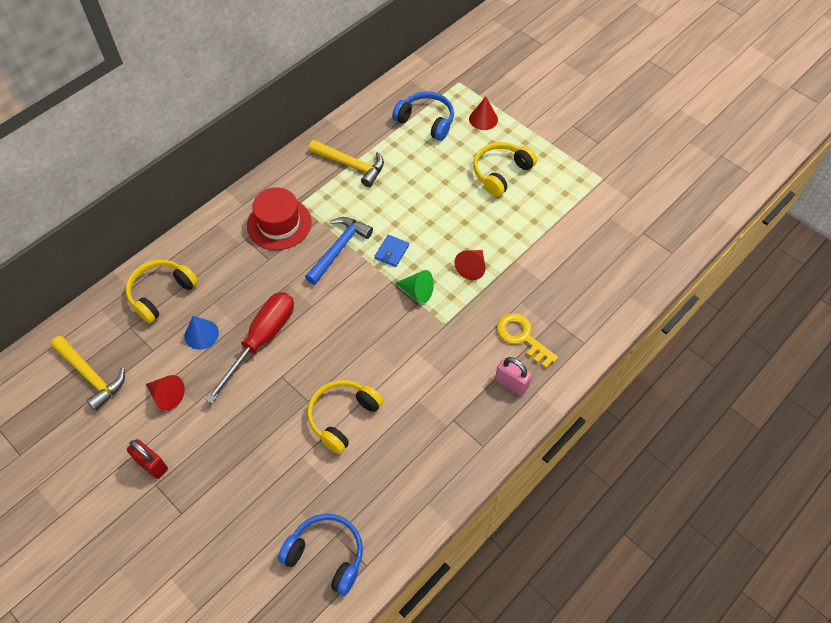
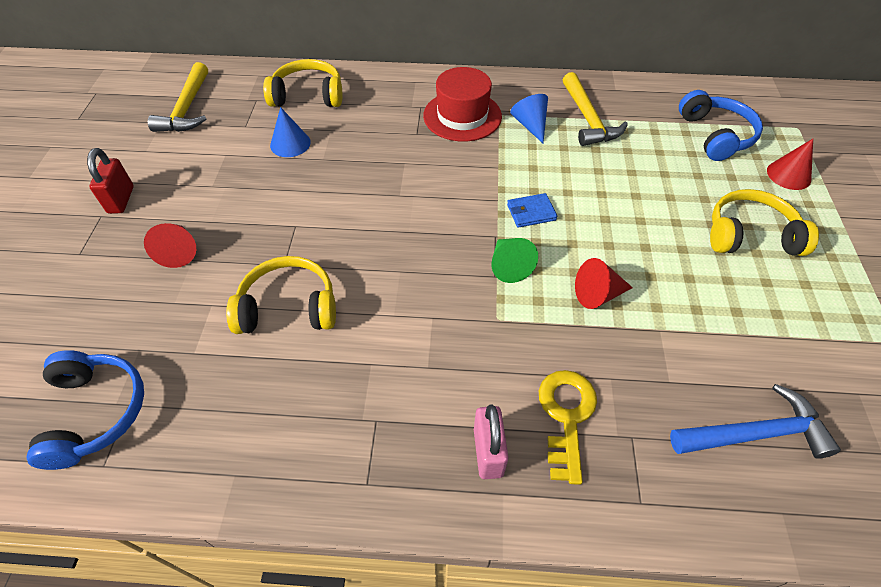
camera: 50 degrees right, 5 degrees down
red cone [146,375,185,411] -> red cone moved to [144,223,196,268]
red screwdriver [205,292,294,403] -> none
blue hammer [305,217,373,285] -> blue hammer moved to [670,384,841,459]
none -> blue cone [510,94,548,143]

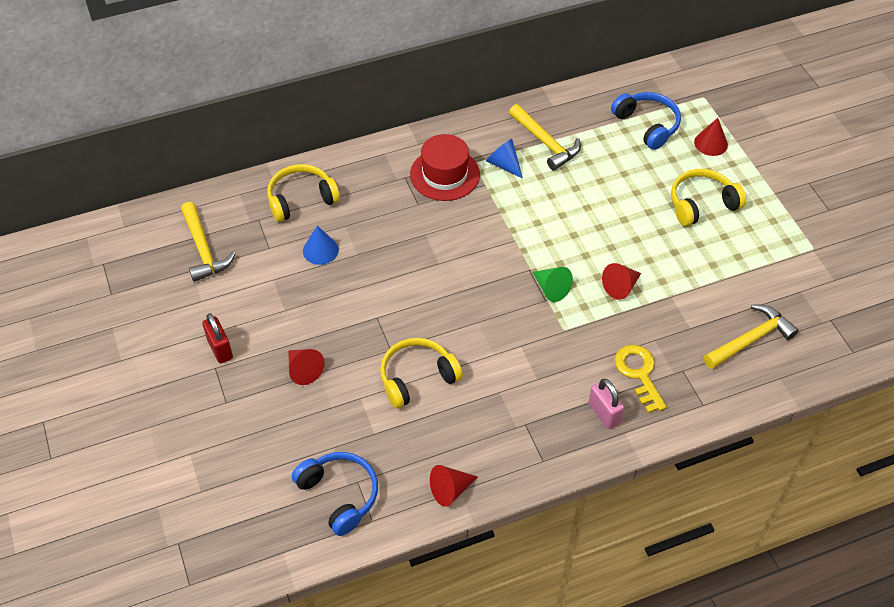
camera: 25 degrees left, 0 degrees up
blue wallet [507,193,557,228] -> none
blue hammer [670,384,841,459] -> yellow hammer [704,305,799,369]
none -> red cone [430,465,478,507]

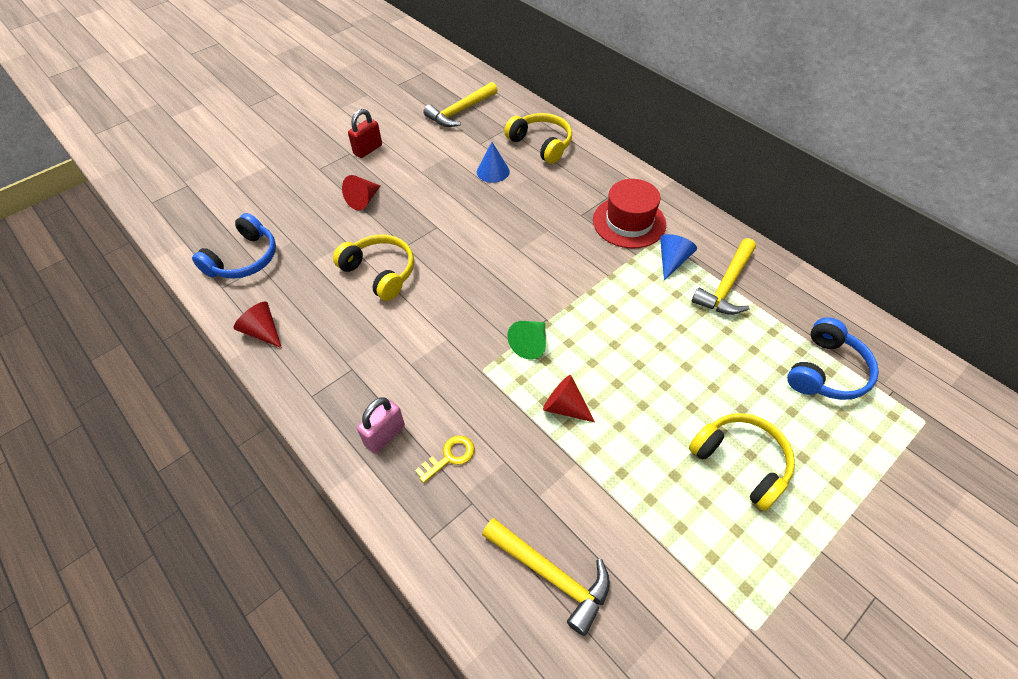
camera: 70 degrees right, 0 degrees up
yellow key [614,345,667,413] -> yellow key [415,436,475,483], size x0.66
red cone [694,118,728,156] -> none

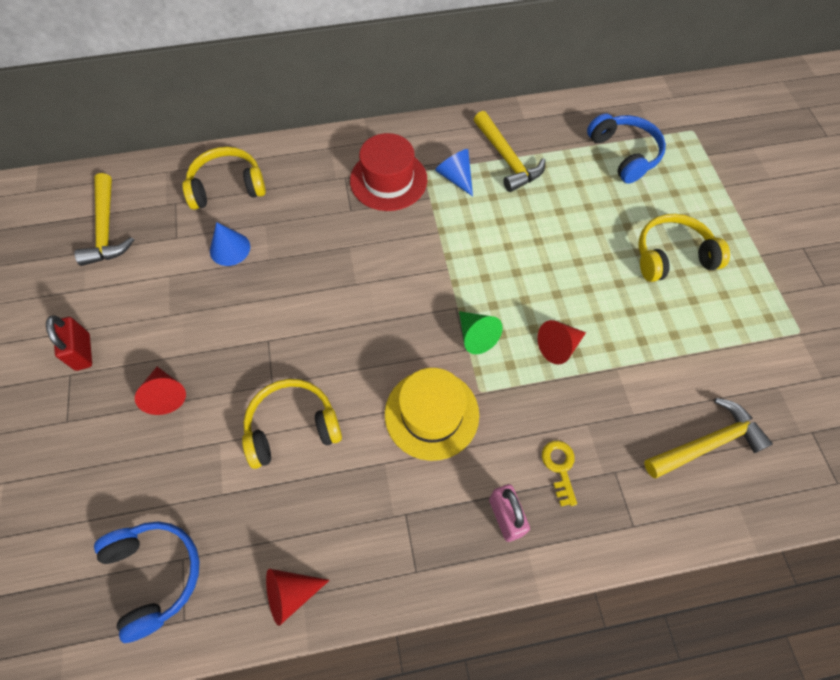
camera: 60 degrees left, 10 degrees up
none -> yellow hat [385,368,479,461]

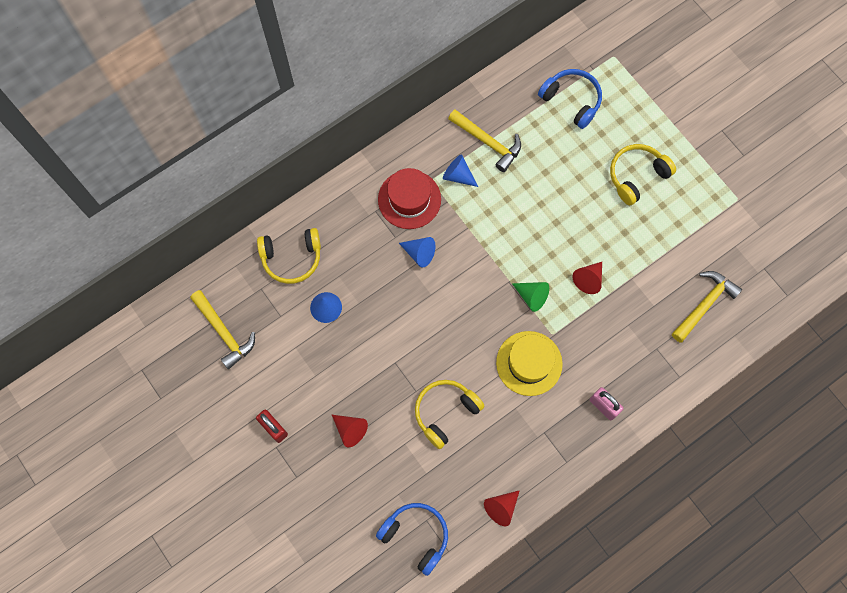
camera: 25 degrees left, 10 degrees up
yellow headphones [182,147,266,210] -> yellow headphones turned 150 degrees counterclockwise [257,228,321,284]
yellow key [542,441,577,506] -> none
none -> blue cone [399,237,435,268]

